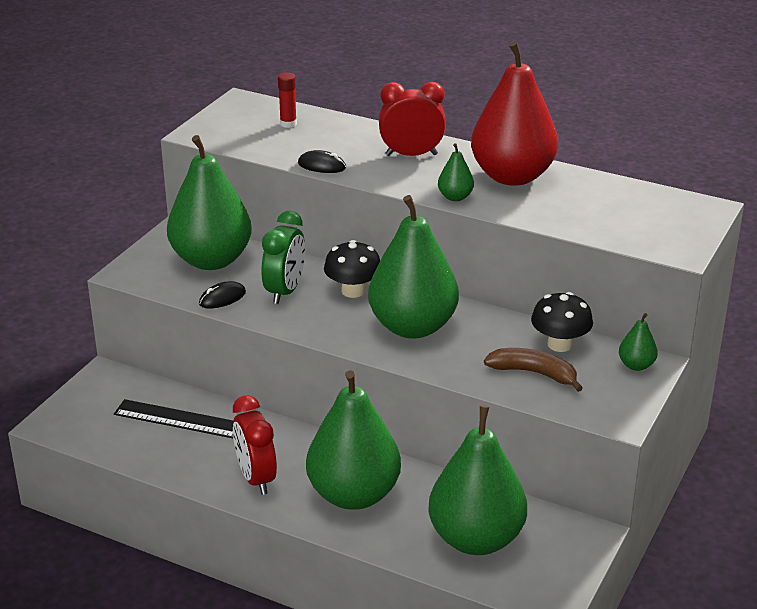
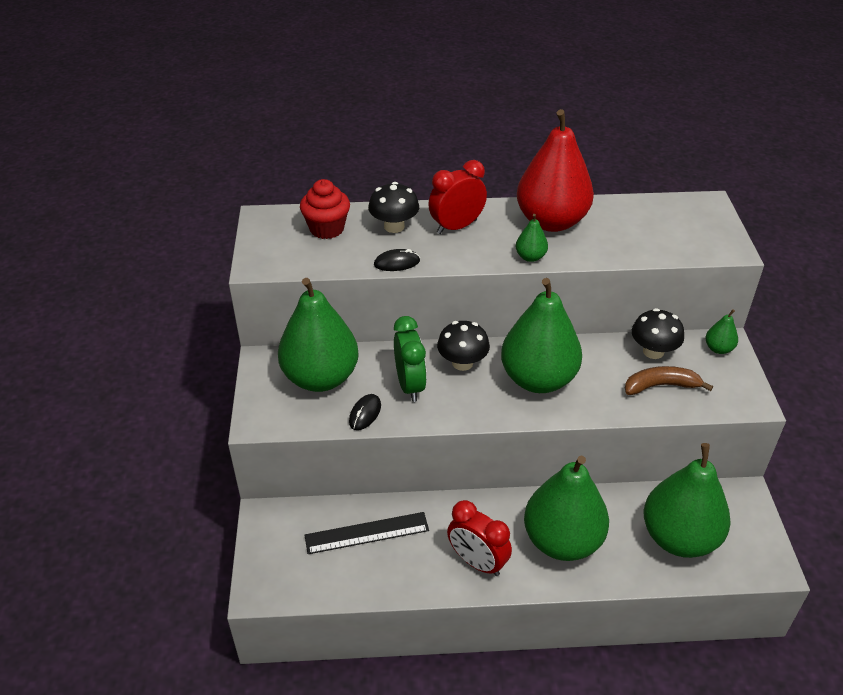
camera: 30 degrees left, 10 degrees up
red glue stick [278,73,297,128] -> red cupcake [300,179,350,239]
none -> black mushroom [368,182,419,233]

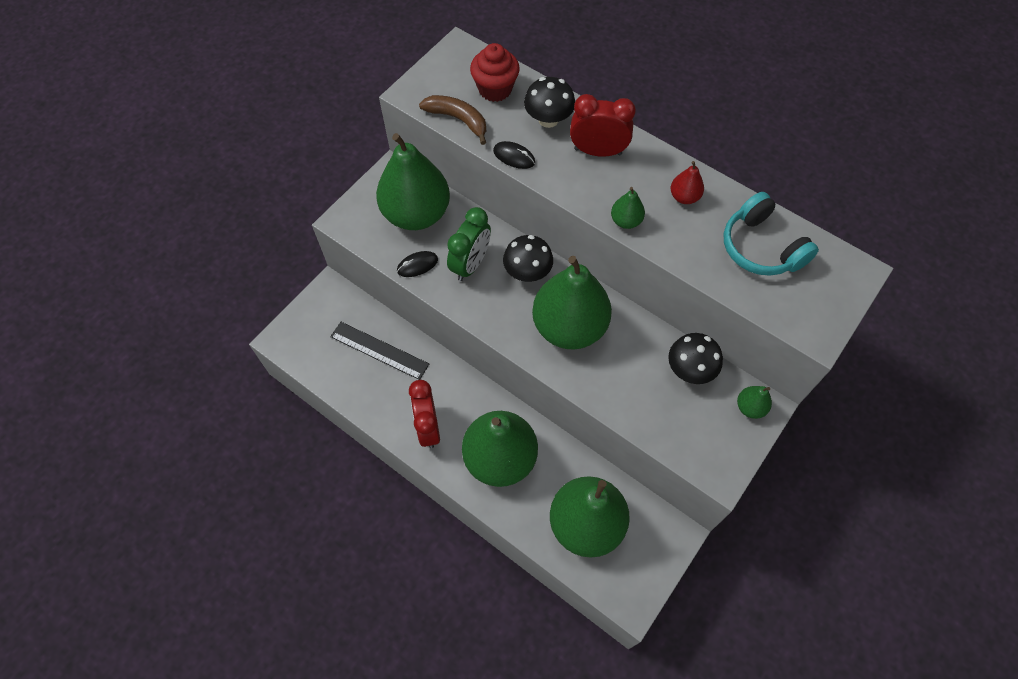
camera: 40 degrees right, 20 degrees up
red pear [517,109,594,232] -> red pear [671,161,704,204], size x0.41
brown banana [625,366,713,395] -> brown banana moved to [419,95,486,145]
none -> turquoise headphones [724,192,819,276]

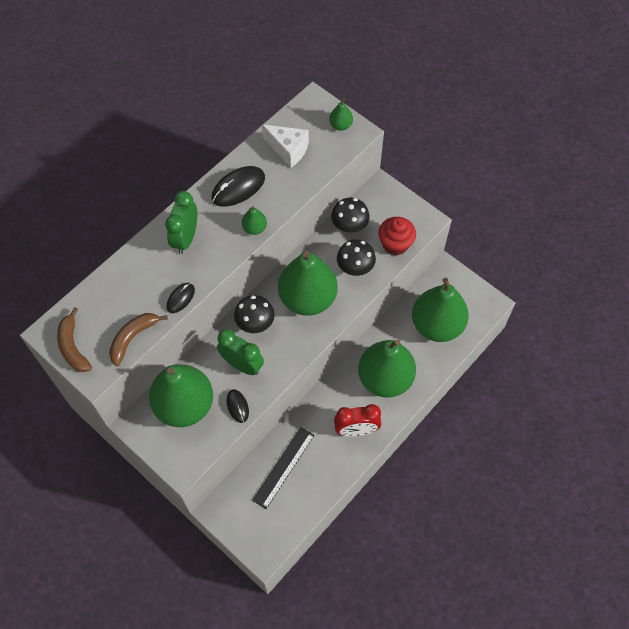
camera: 85 degrees left, 0 degrees up
red cupcake [470,43,520,102] -> red cupcake moved to [378,217,416,256]
black mushroom [524,77,575,128] -> black mushroom moved to [337,239,376,276]
red clock [570,94,636,157] -> green clock [165,191,197,254]
red pear [671,161,704,204] -> black mouse [211,166,265,207]
turquoise headphones [724,192,819,276] -> white cheese [262,125,309,168]
green pear [737,386,772,419] -> green pear moved to [329,98,353,130]
none -> brown banana [57,307,92,372]

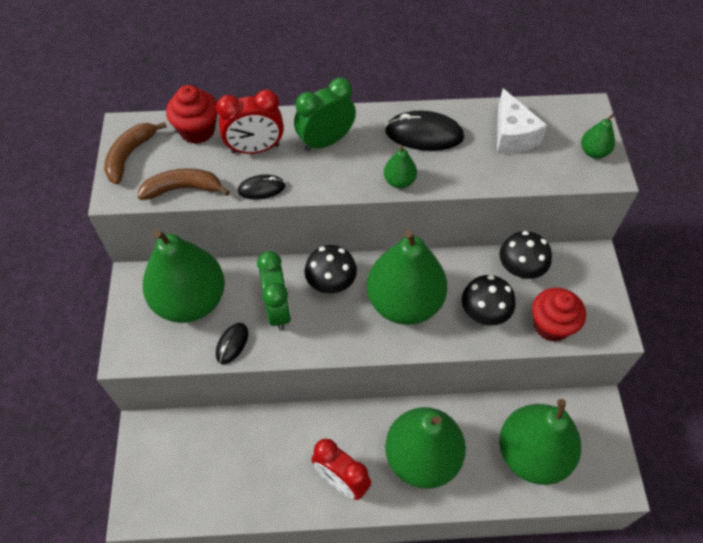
camera: 45 degrees right, 5 degrees down
black ruler [252,427,314,509] -> none
none -> red cupcake [166,85,218,144]
none -> red clock [216,89,284,154]

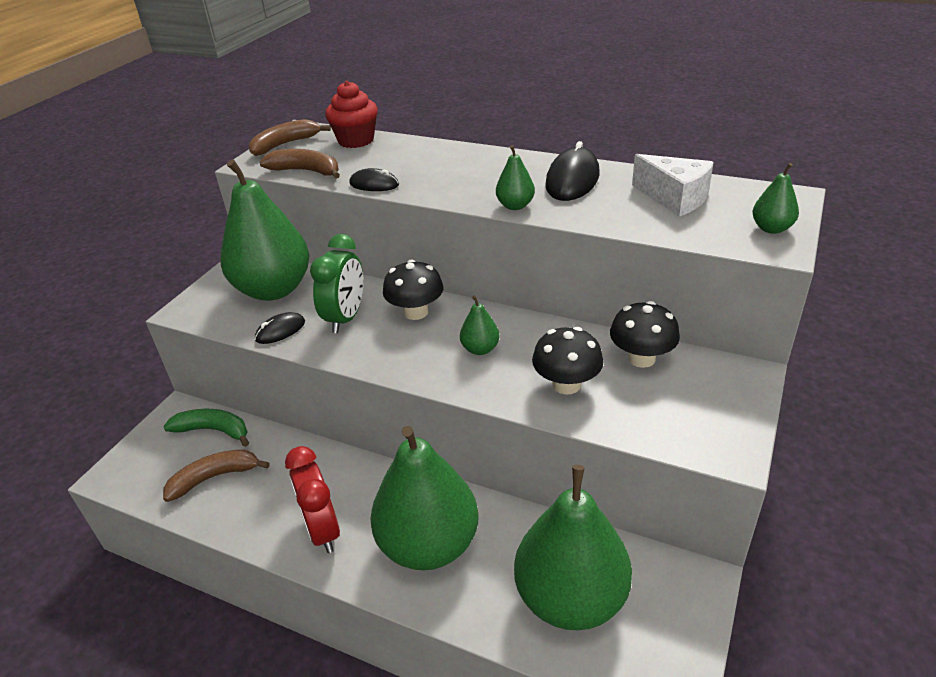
camera: 30 degrees right, 20 degrees down
red clock [216,89,284,154] -> none
green clock [294,78,356,151] -> none
green pear [367,230,447,325] -> green pear [460,295,500,355], size x0.41
black mouse [385,110,464,151] -> black mouse turned 75 degrees clockwise [545,141,600,201]
white cheese [497,88,547,154] -> white cheese turned 60 degrees counterclockwise [632,154,714,217]
red cupcake [532,288,586,342] -> none
none -> green banana [163,409,249,447]
none -> brown banana [163,450,270,502]

